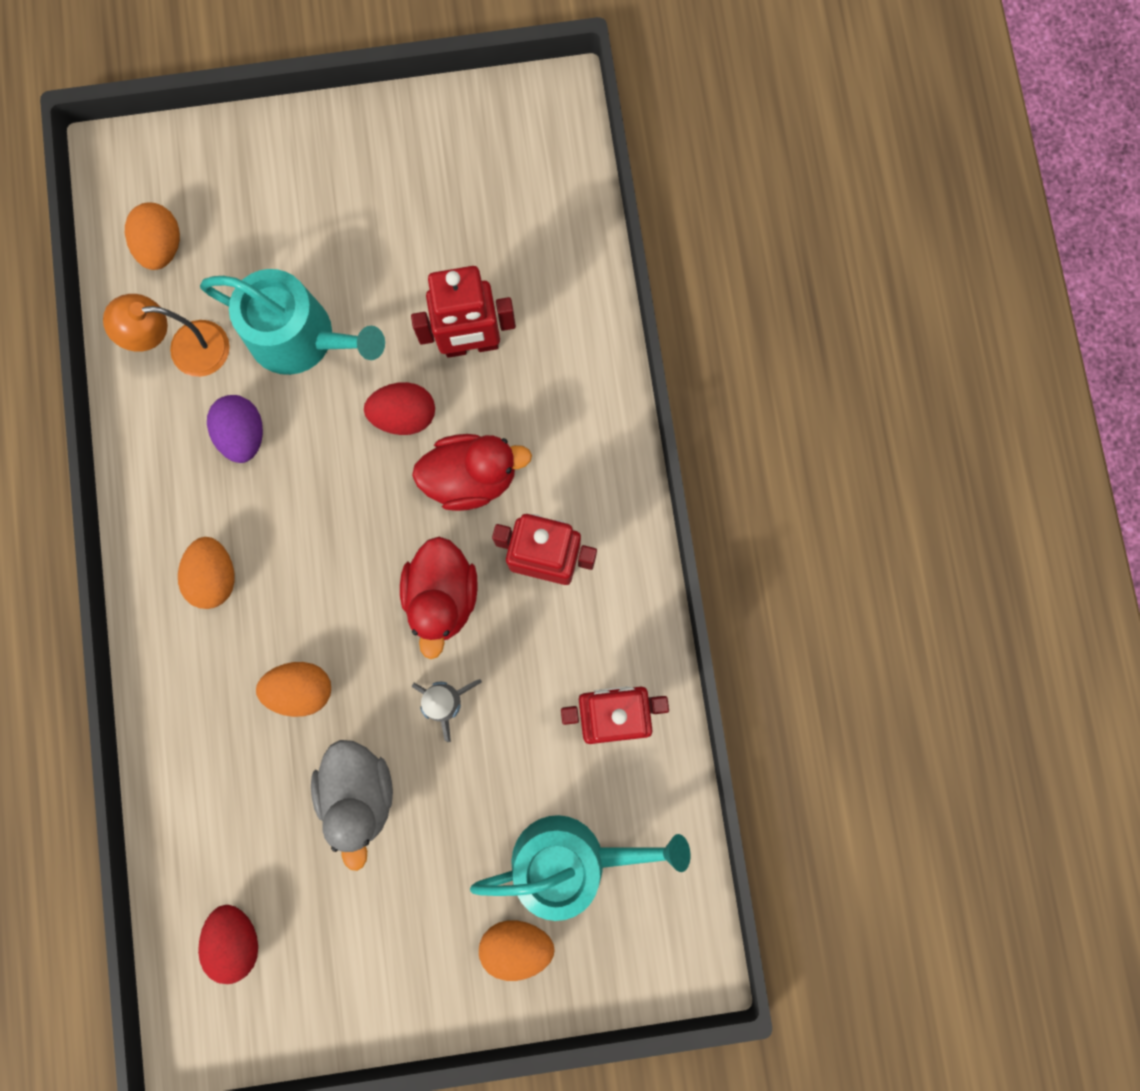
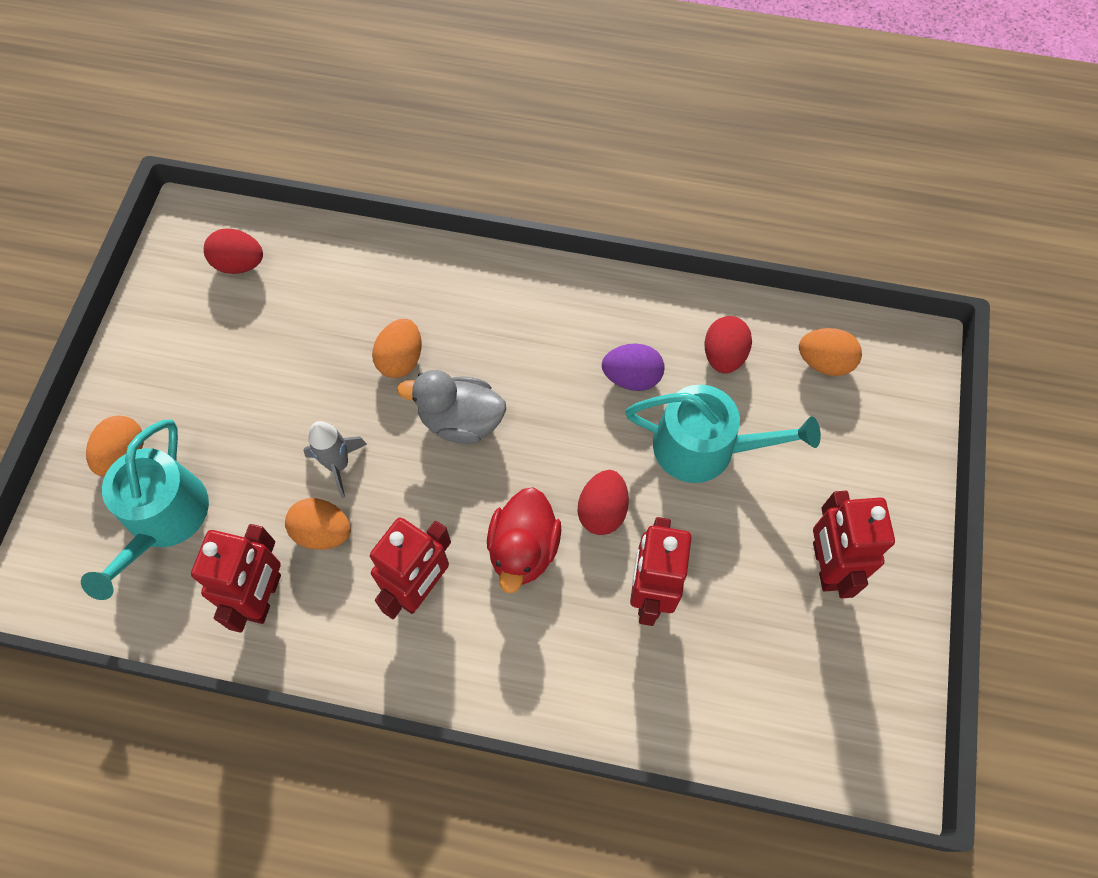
camera: 110 degrees right, 15 degrees down
orange lamp [103,294,230,377] -> red egg [704,316,752,374]
orange egg [178,537,235,609] -> orange egg moved to [285,498,351,550]
turquoise watering can [200,269,385,375] -> turquoise watering can turned 120 degrees counterclockwise [625,384,821,483]
grey duck [311,740,393,871] -> grey duck moved to [397,370,506,444]
red duck [400,537,478,659] -> none
none -> red robot [813,491,895,598]

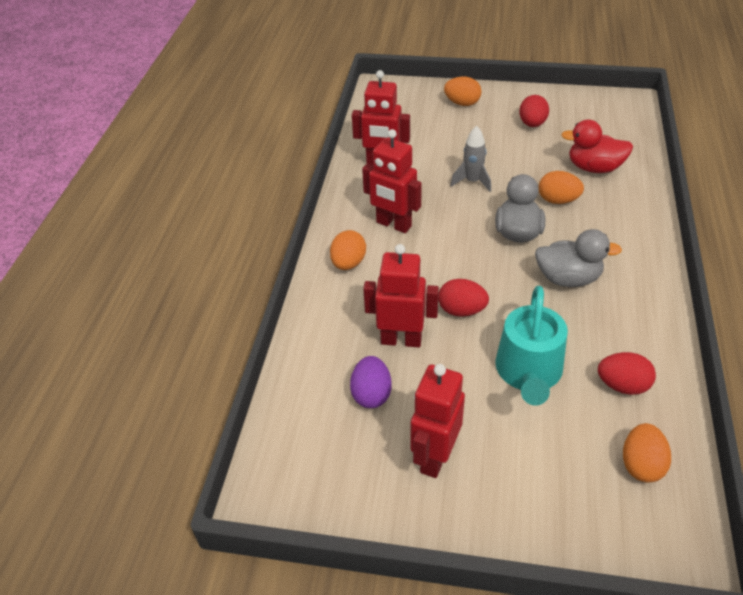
camera: 90 degrees right, 20 degrees down
turquoise watering can [81,420,209,600] -> none
red egg [204,228,263,274] -> red egg moved to [519,95,549,127]
orange egg [285,498,351,550] -> orange egg moved to [330,230,366,270]
red duck [487,487,561,593] -> red duck moved to [561,120,633,173]
purple egg [602,344,665,391] -> purple egg moved to [350,356,391,408]
red robot [813,491,895,598] -> red robot turned 60 degrees counterclockwise [411,364,465,478]
none -> grey duck [535,229,622,287]

